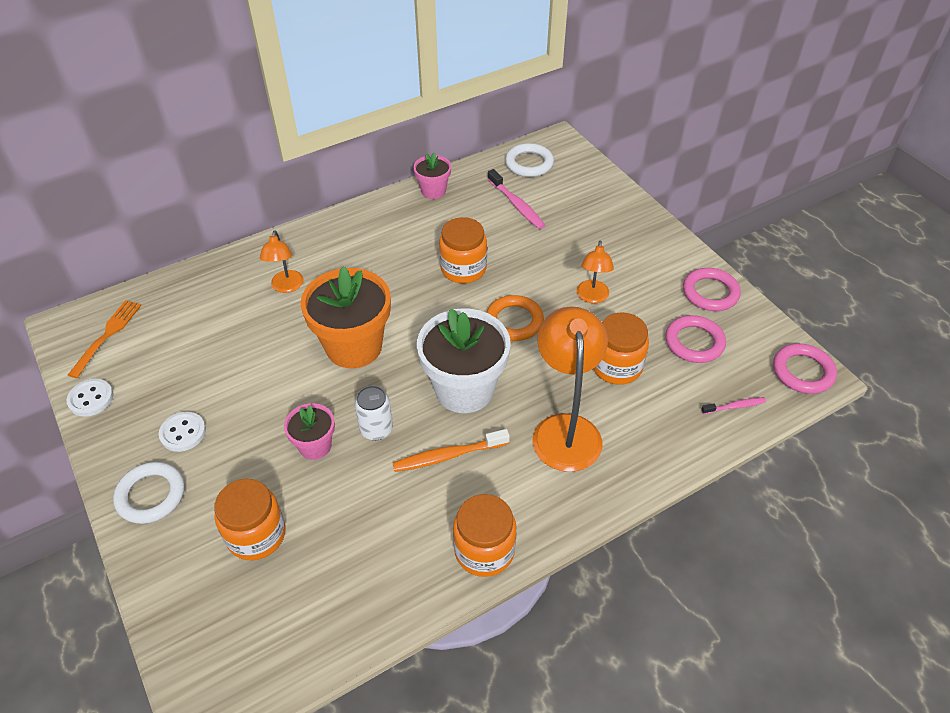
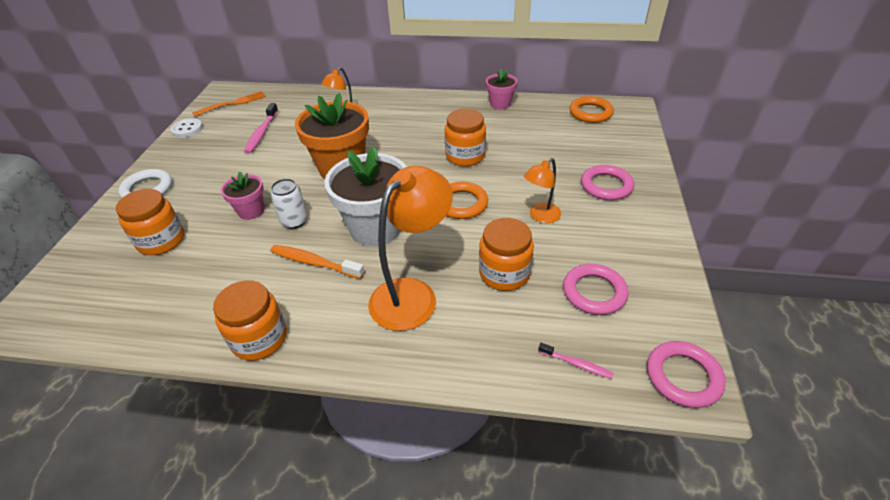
camera: 40 degrees right, 5 degrees down
white button [159,412,206,452] -> none
pink toothbrush [488,169,545,229] -> pink toothbrush moved to [244,103,278,154]
white ring [505,143,554,177] -> orange ring [569,96,614,123]
pink ring [683,268,741,311] -> pink ring moved to [581,165,634,200]

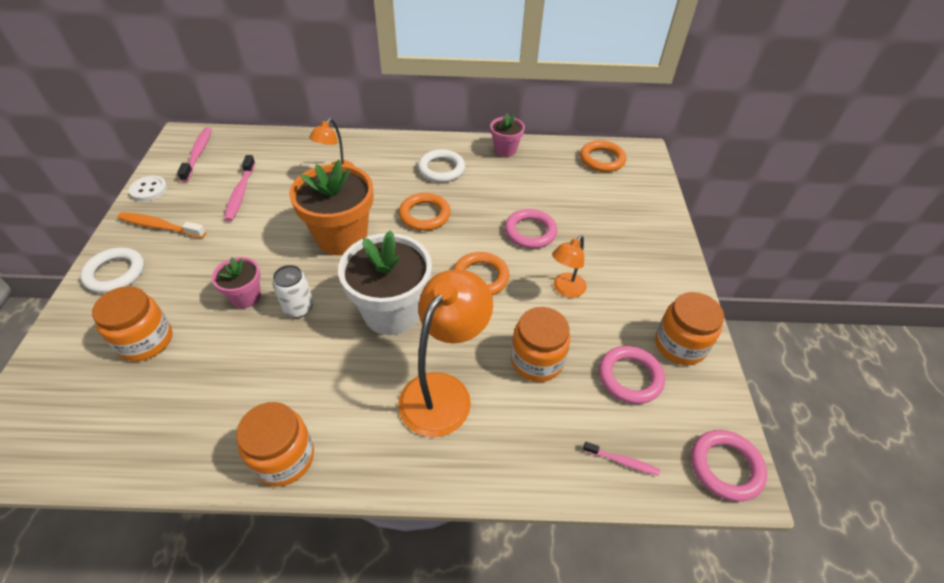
camera: 10 degrees left, 5 degrees up
orange fork [192,91,266,117] -> pink toothbrush [177,127,212,182]
orange toothbrush [270,245,365,279] -> orange toothbrush moved to [117,212,206,238]
orange jar [445,109,486,166] -> orange jar moved to [655,292,724,365]
pink ring [581,165,634,200] -> pink ring moved to [505,209,557,248]
none -> orange ring [399,193,451,231]
none -> white ring [418,149,465,183]

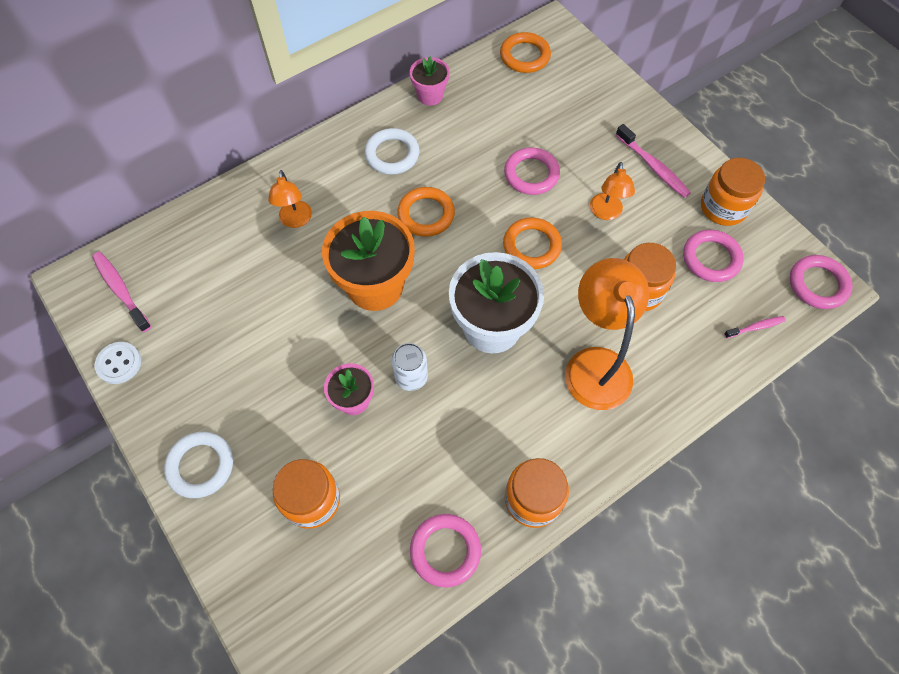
camera: 35 degrees left, 15 degrees up
orange toothbrush [117,212,206,238] -> none
pink toothbrush [224,155,255,222] -> pink toothbrush moved to [616,124,691,198]
none -> pink ring [410,514,481,588]

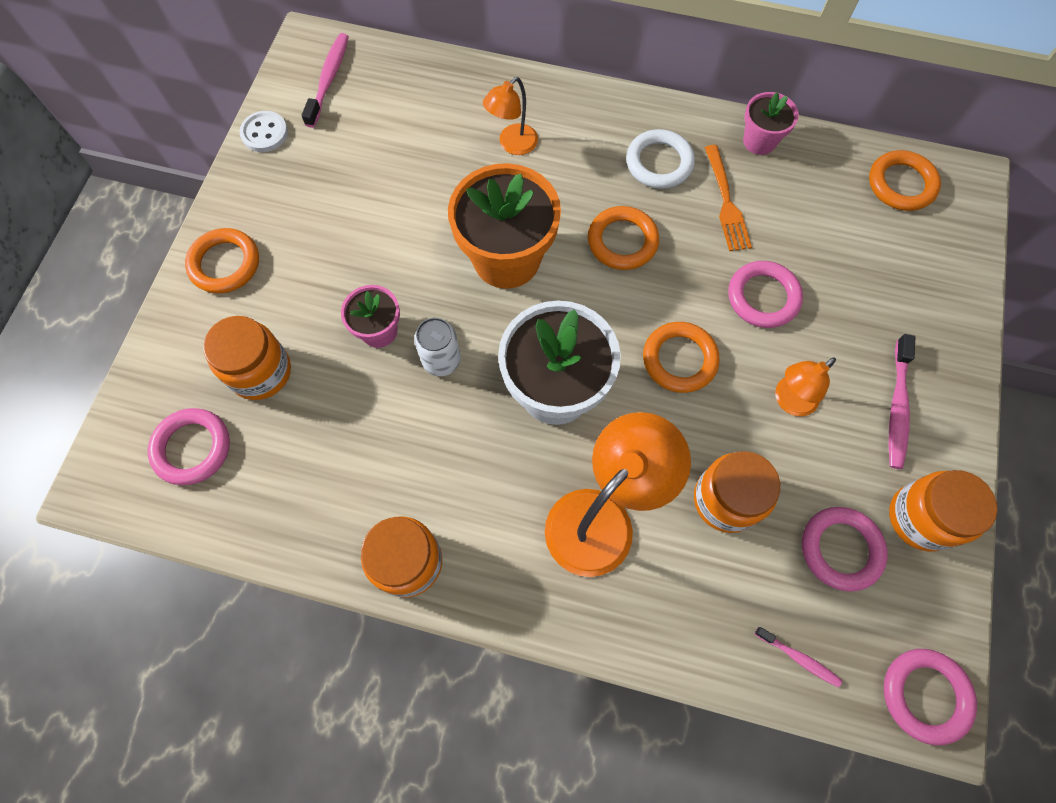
camera: 50 degrees right, 5 degrees up
white ring [164,432,233,498] -> orange ring [185,228,259,293]
pink ring [410,514,481,588] -> pink ring moved to [147,408,230,485]
none -> orange fork [705,145,752,251]

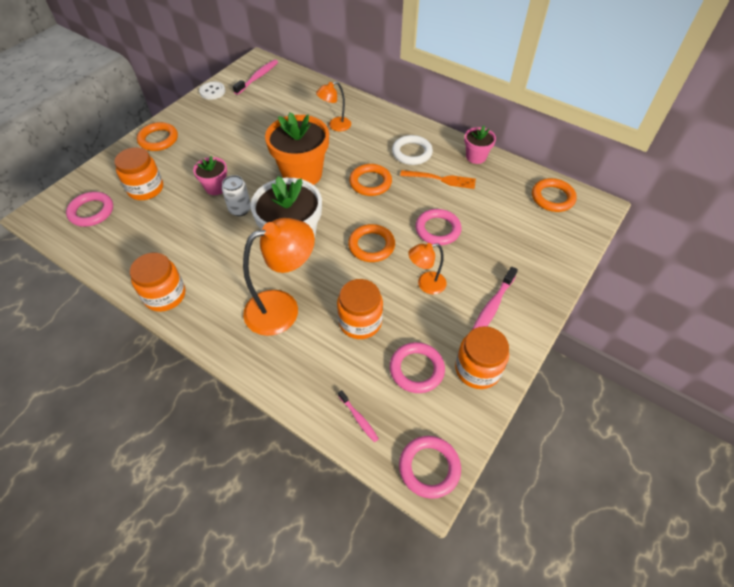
camera: 20 degrees right, 15 degrees down
orange fork [705,145,752,251] -> orange fork turned 90 degrees counterclockwise [400,170,476,189]

